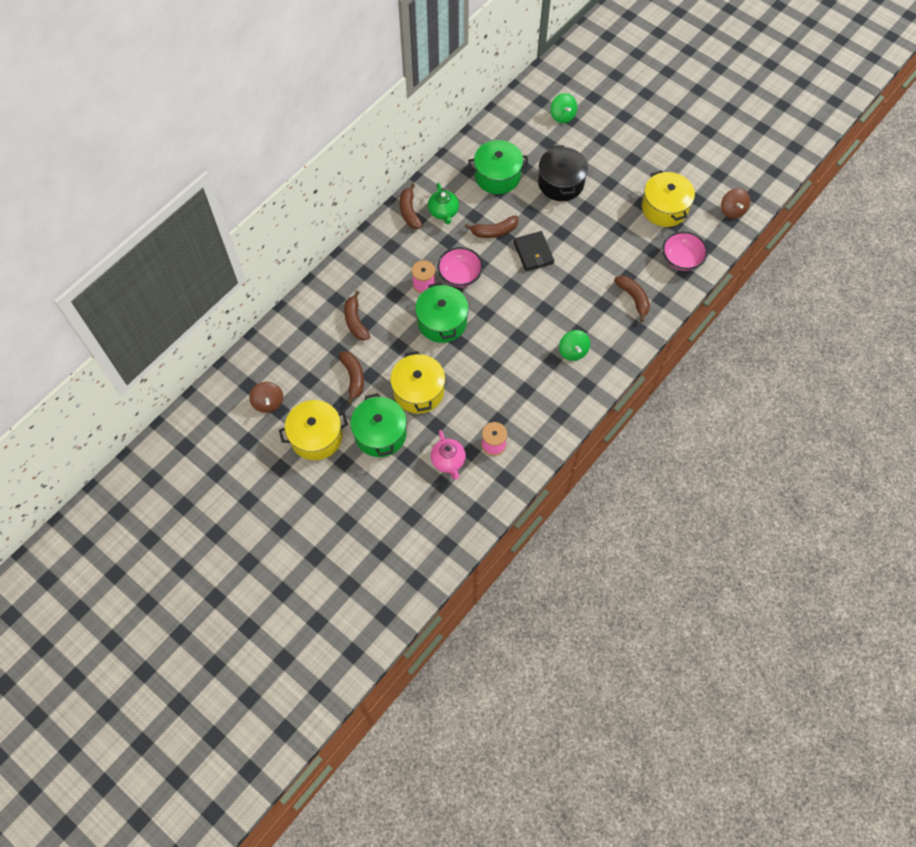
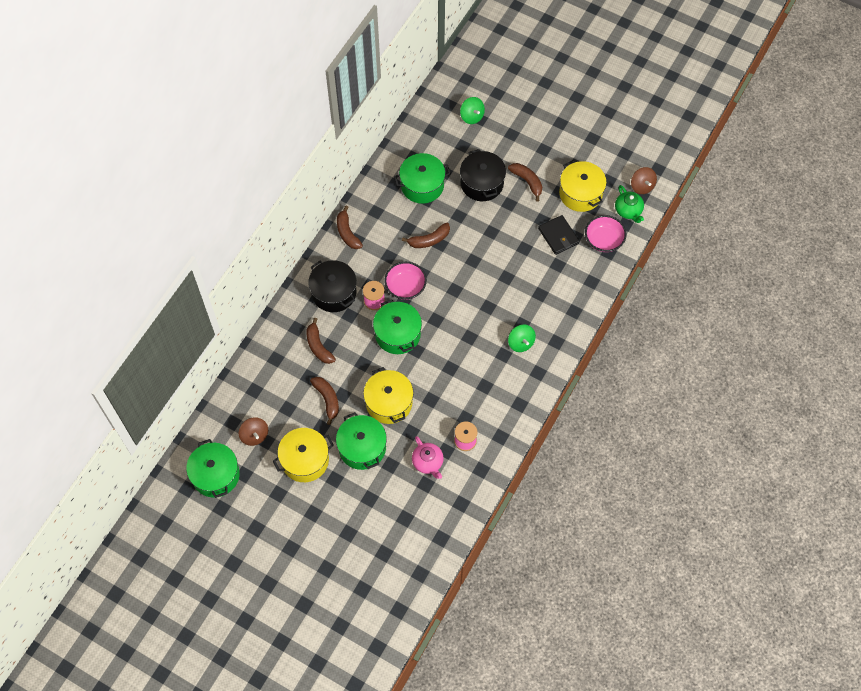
camera: 10 degrees left, 0 degrees up
green teapot [428,183,459,224] -> green teapot moved to [615,185,644,223]
black wallet [513,231,554,271] -> black wallet moved to [538,215,580,255]
brown banana [614,275,650,322] -> brown banana moved to [508,163,542,202]
none -> green pot [186,439,240,498]
none -> black pot [308,260,356,312]

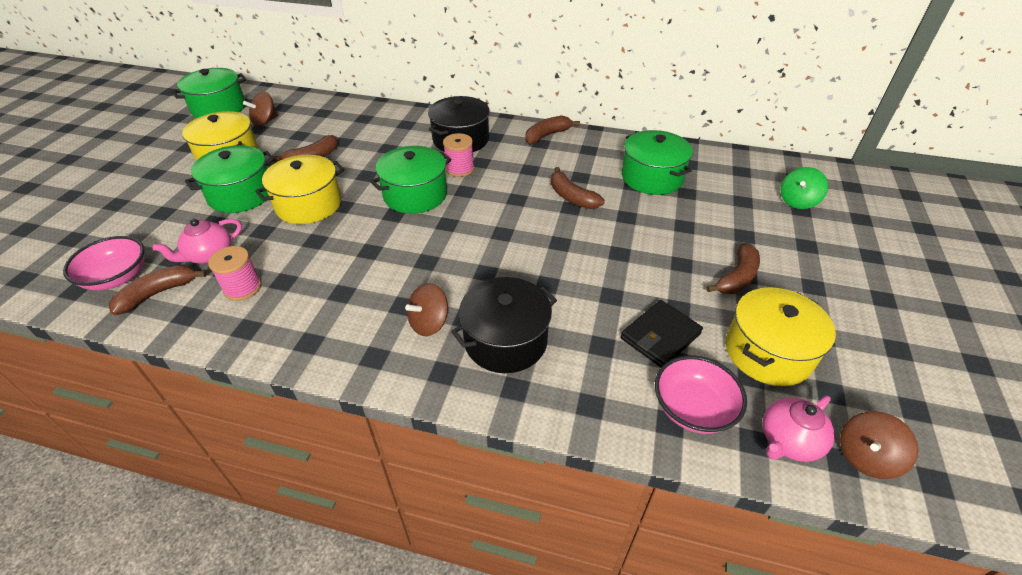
camera: 75 degrees right, 20 degrees down
brown banana [306,318,336,364] -> brown banana moved to [109,265,207,315]
pink bowl [384,262,427,300] -> pink bowl moved to [63,236,145,290]
black pot [460,149,506,201] -> black pot moved to [451,277,557,373]
green spinning top [508,325,536,352] -> brown spinning top [405,283,448,336]
green teapot [615,185,644,223] -> pink teapot [763,396,835,462]

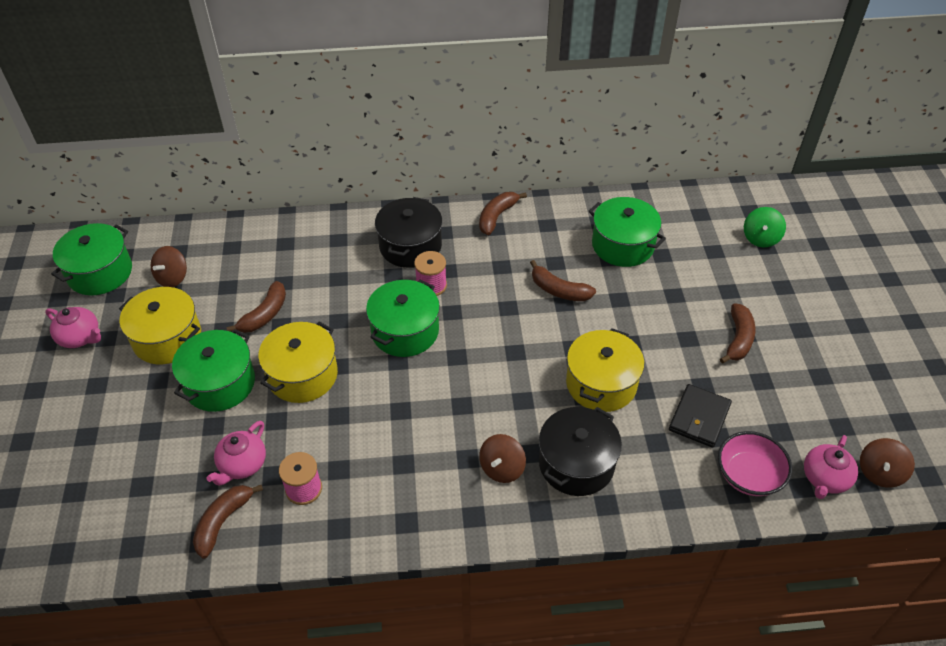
camera: 20 degrees left, 5 degrees up
pink bowl [63,236,145,290] -> none
yellow pot [726,287,836,386] -> yellow pot moved to [566,328,644,412]
none -> pink teapot [45,307,101,348]

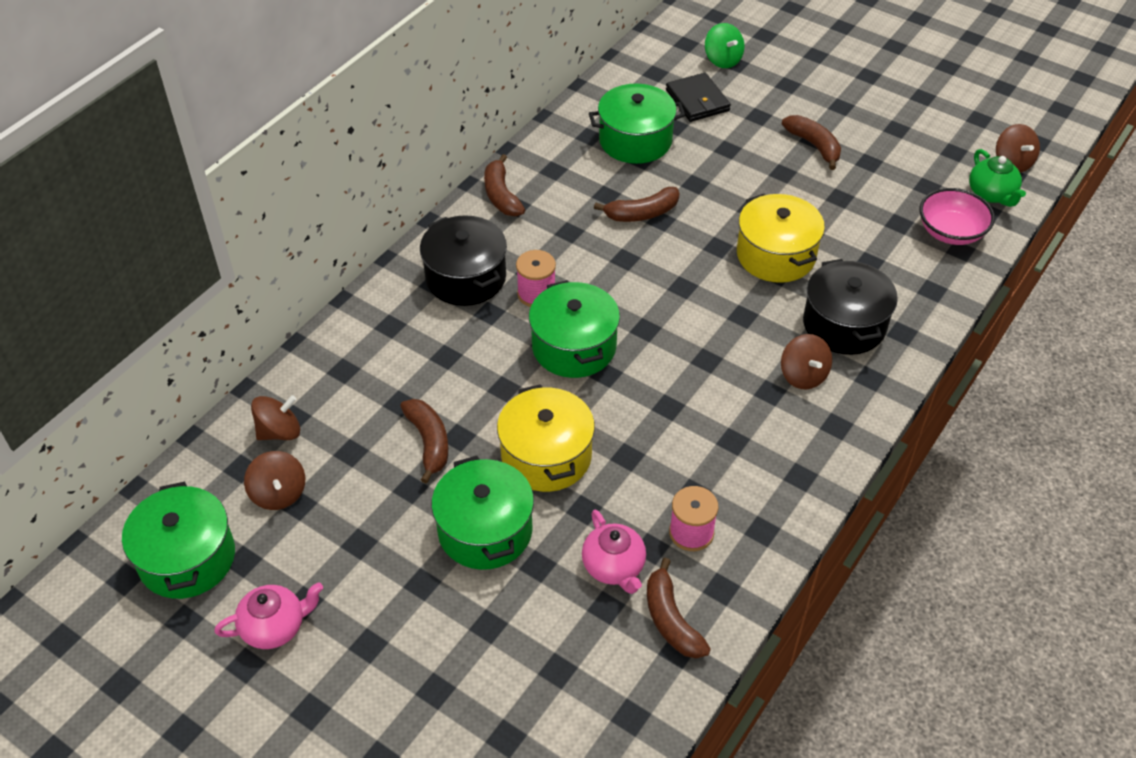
camera: 50 degrees left, 0 degrees up
yellow pot [119,287,201,364] -> none
black wallet [669,384,732,448] -> black wallet moved to [666,73,731,122]
pink teapot [804,435,858,499] -> green teapot [969,149,1026,207]
none -> brown spinning top [251,395,300,440]

